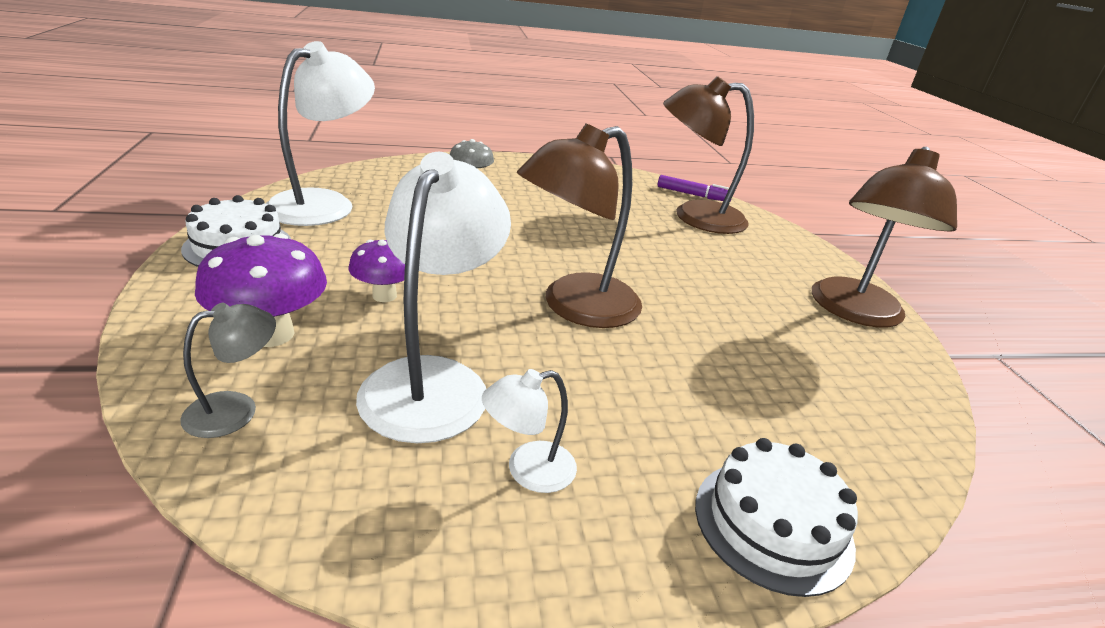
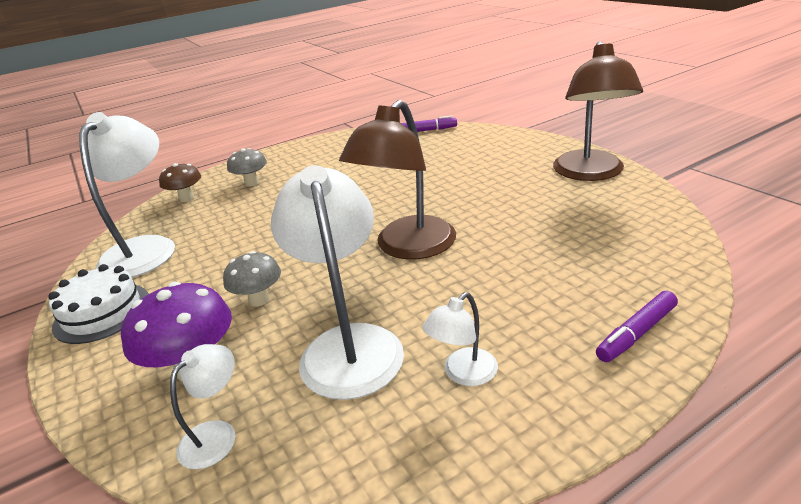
camera: 15 degrees left, 0 degrees up
grey lamp [180,303,276,438] -> white lamp [170,344,236,469]
purple mushroom [348,240,405,302] -> grey mushroom [223,251,281,306]
brown lamp [663,76,754,234] -> none
white cake [695,438,858,597] -> purple marker [596,291,678,362]
none -> brown mushroom [159,163,201,202]

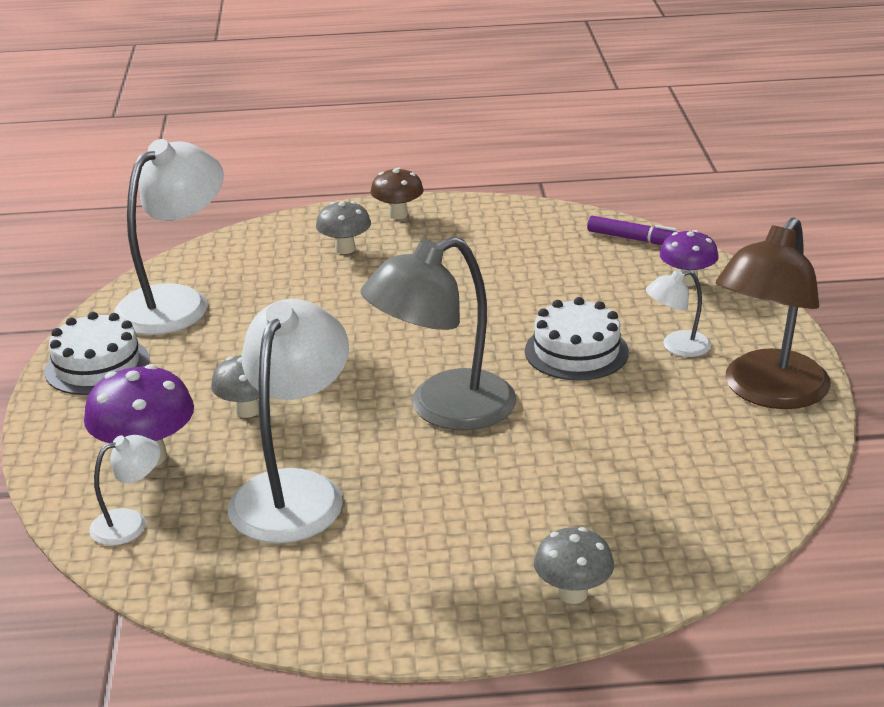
camera: 25 degrees right, 0 degrees up
brown mushroom [159,163,201,202] -> brown mushroom moved to [371,167,424,219]
brown lamp [339,100,456,260] -> grey lamp [361,237,516,431]
white lamp [422,292,498,386] -> white lamp moved to [646,270,711,357]
purple marker [596,291,678,362] -> grey mushroom [534,527,614,604]
none -> white cake [525,297,629,381]
none -> purple mushroom [660,230,719,286]

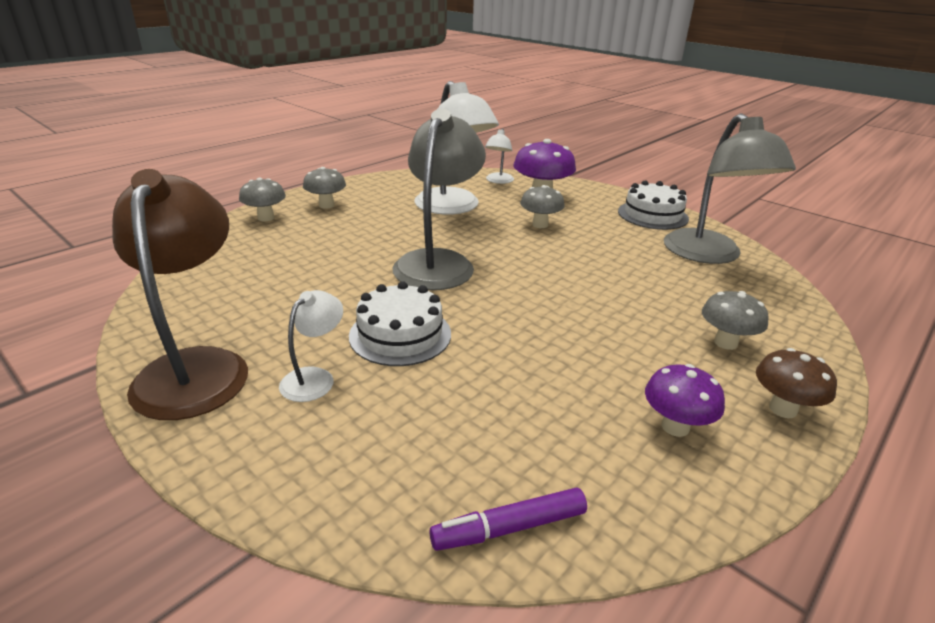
camera: 135 degrees right, 0 degrees up
white lamp [114,139,224,335] -> grey lamp [664,113,796,264]
purple mushroom [660,230,719,286] -> purple mushroom moved to [645,364,725,437]
none -> grey mushroom [303,167,346,209]

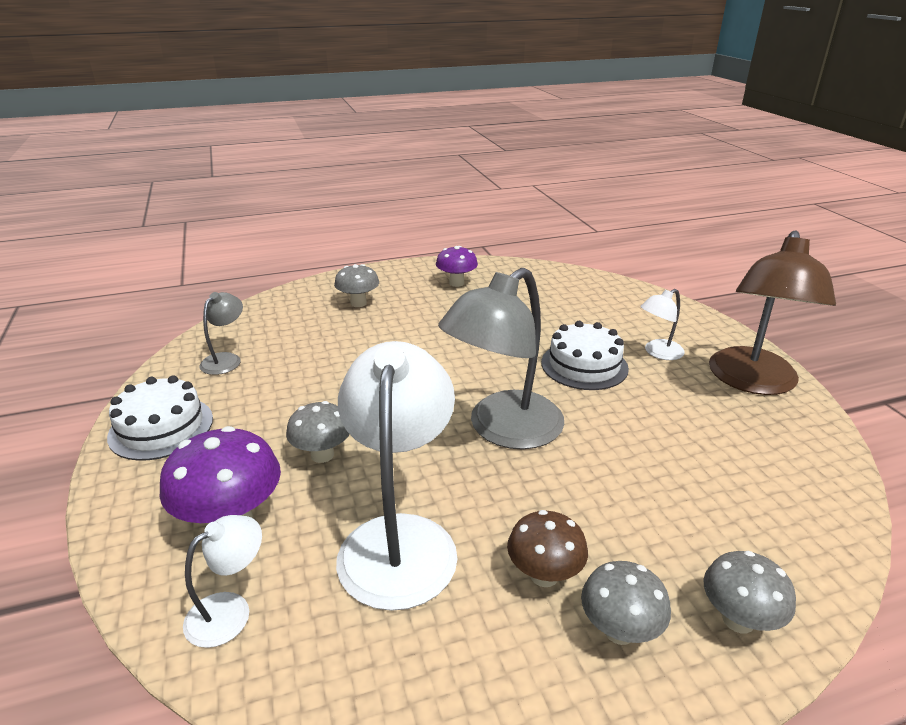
camera: 150 degrees left, 0 degrees up
purple marker [429,487,587,551] -> none
grey lamp [664,113,796,264] -> grey lamp [199,292,243,375], size x0.48
brown mushroom [756,348,837,418] -> brown mushroom moved to [507,510,588,587]

